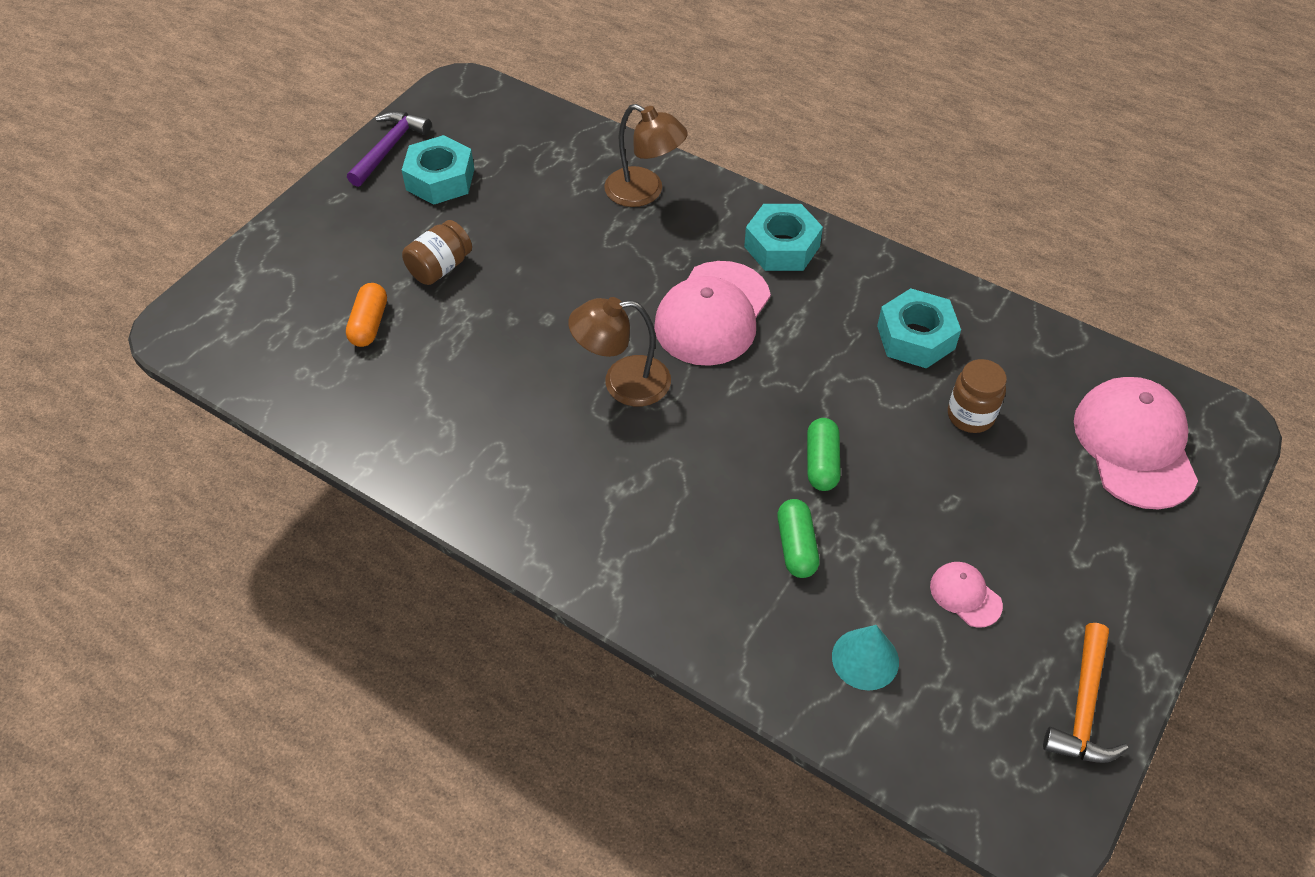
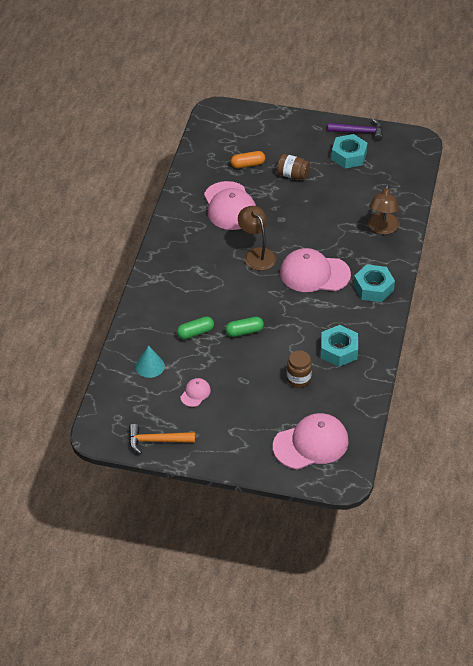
camera: 70 degrees right, 5 degrees down
none -> pink cap [204,181,256,230]

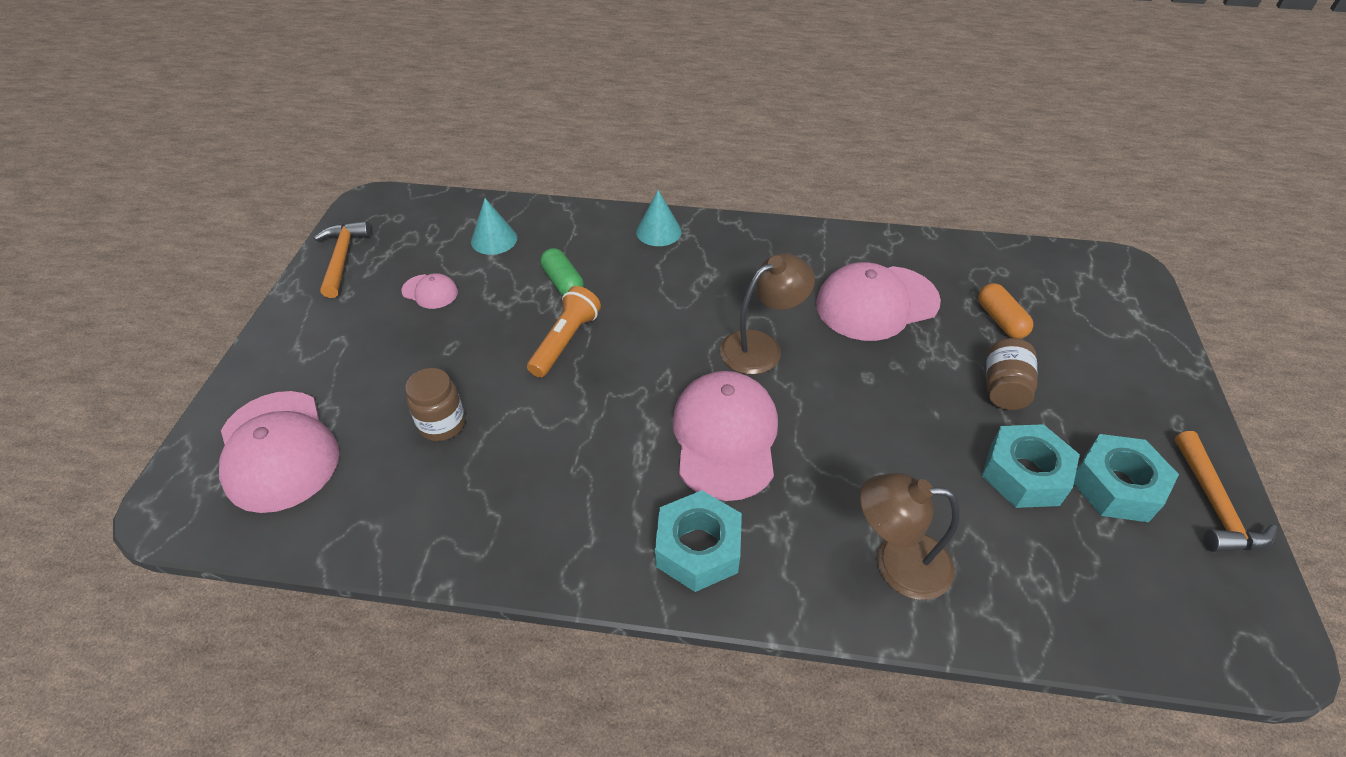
camera: 85 degrees right, 0 degrees up
green capsule [225,317,264,337] -> orange flashlight [527,286,601,378]
turquoise nut [321,325,358,367] -> turquoise nut moved to [982,424,1080,508]
purple hammer [328,119,383,141] -> orange hammer [1175,431,1277,552]
none -> turquoise cone [636,190,682,246]

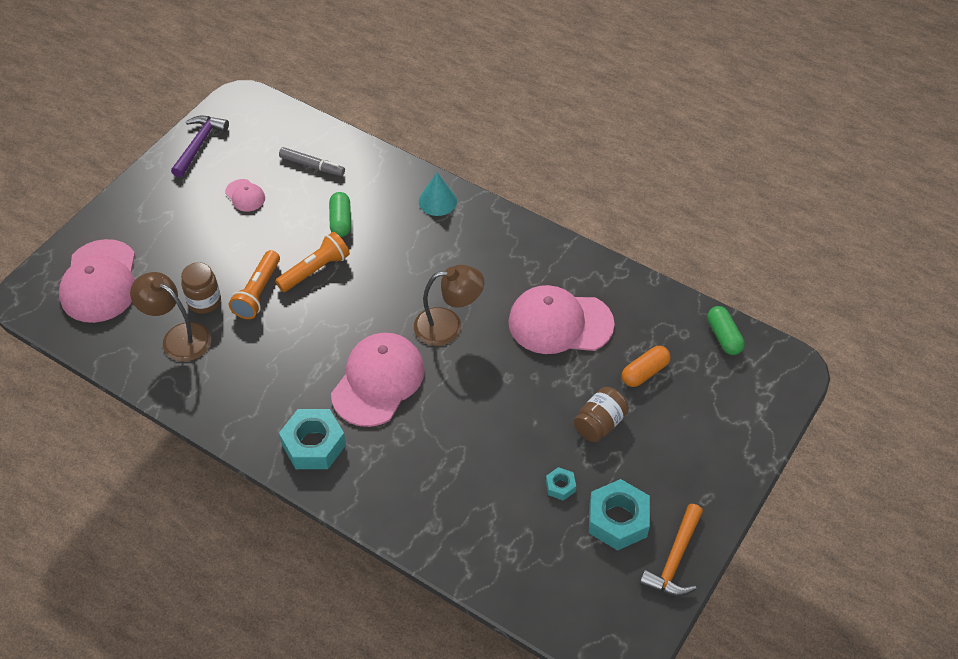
camera: 25 degrees right, 5 degrees up
orange hammer [314,221,371,298] -> purple hammer [171,116,229,177]
turquoise cone [471,198,517,255] -> grey marker [279,147,345,176]
brown lamp [860,473,960,600] -> brown lamp moved to [130,272,211,362]
orange capsule [978,283,1033,339] -> orange capsule turned 45 degrees clockwise [622,346,670,387]
turquoise nut [982,424,1080,508] -> turquoise nut [546,467,576,501], size x0.48
none -> orange flashlight [229,250,280,319]
none -> green capsule [707,306,745,355]

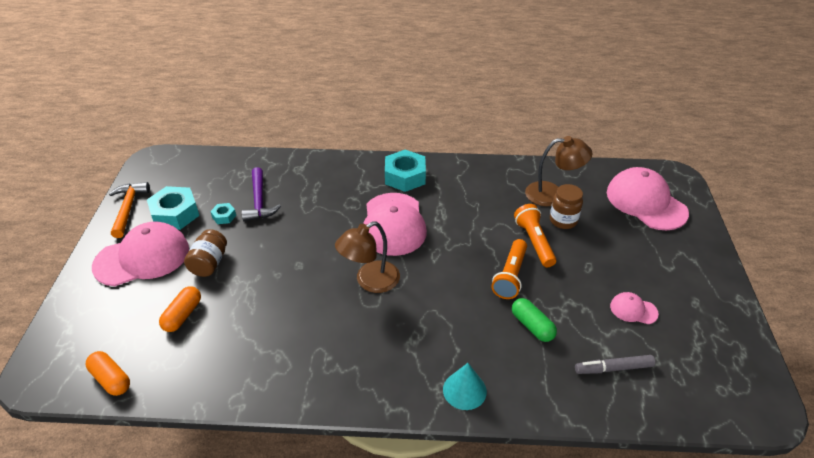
camera: 150 degrees right, 10 degrees down
purple hammer [171,116,229,177] -> purple hammer moved to [242,167,281,222]
pink cap [508,285,615,354] -> pink cap moved to [92,221,189,286]
green capsule [707,306,745,355] -> orange capsule [86,351,130,396]

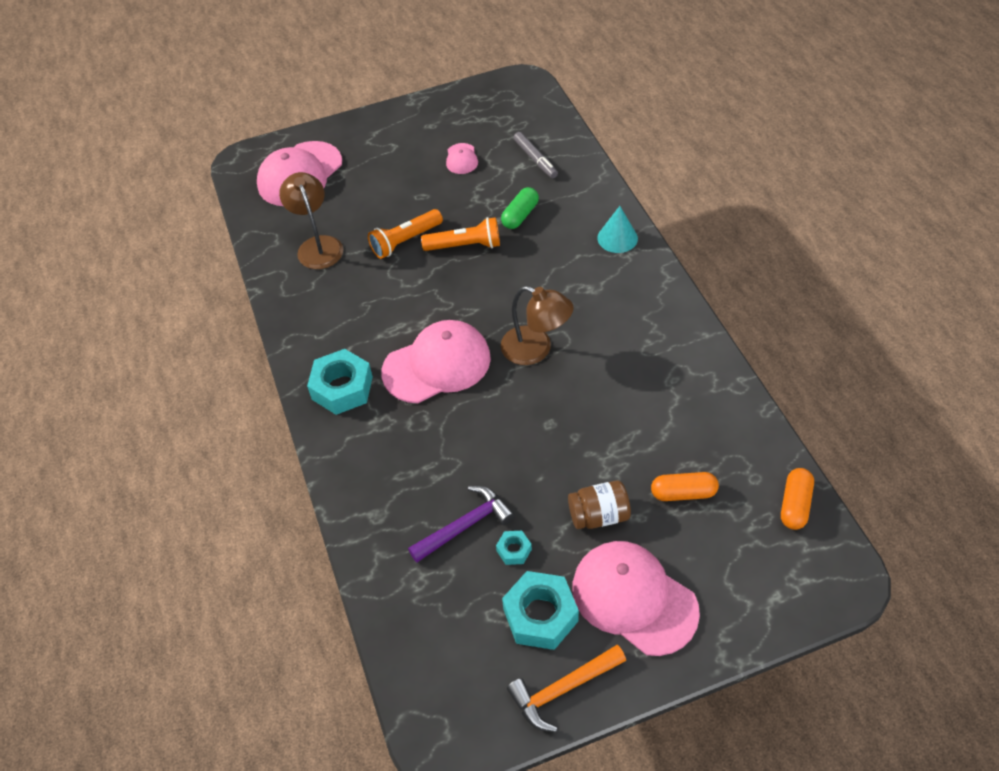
camera: 110 degrees left, 10 degrees up
brown jar [550,184,583,229] -> none

